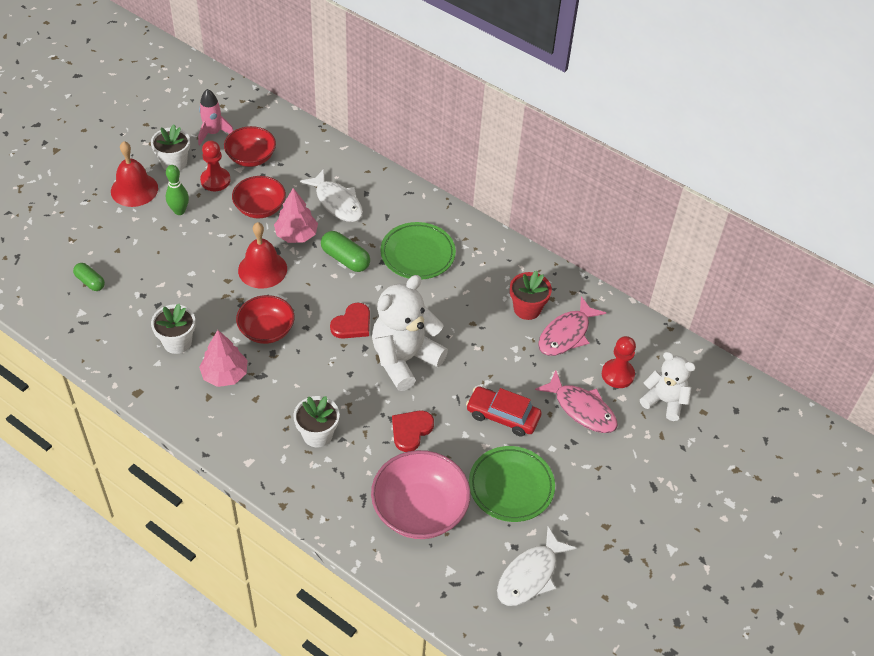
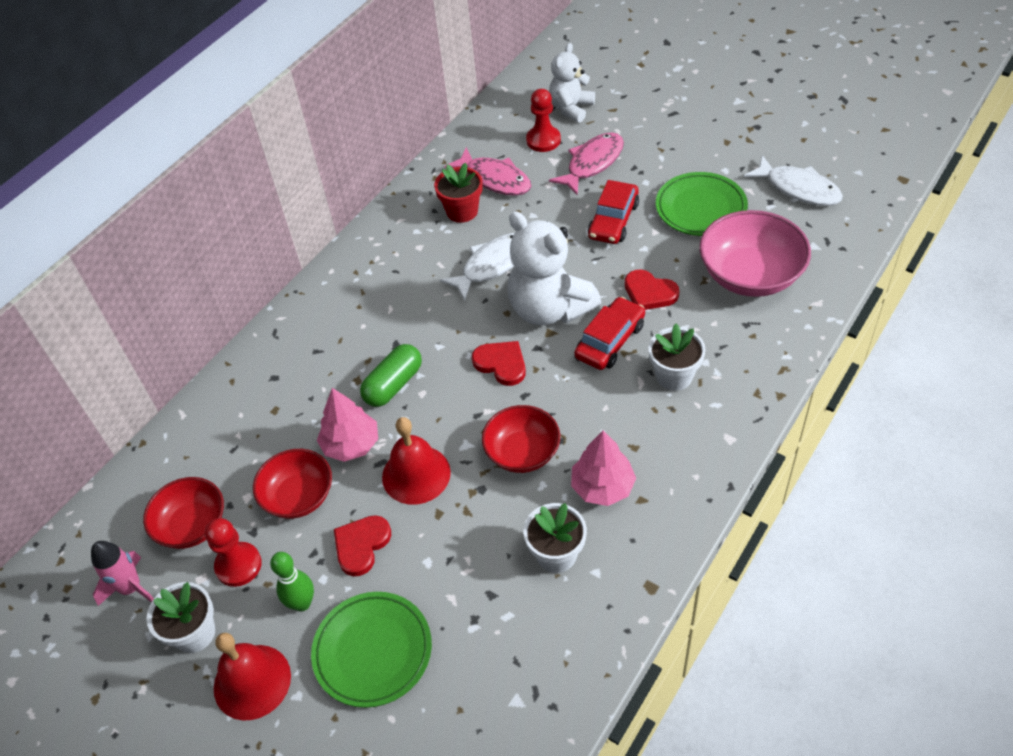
camera: 85 degrees left, 0 degrees up
green capsule [73,263,105,291] -> none
white fish [300,169,363,222] -> white fish moved to [439,233,515,301]
green plate [380,222,456,280] -> green plate moved to [311,592,432,708]
none -> red heart [334,515,391,577]
none -> red car [574,297,645,370]

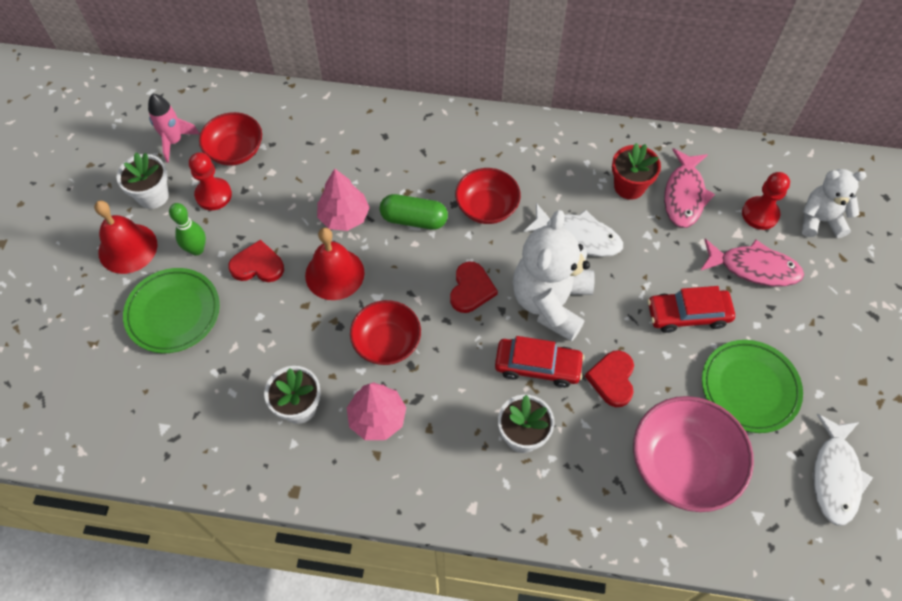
camera: 60 degrees right, 10 degrees up
red bowl [253,449,332,519] -> red bowl moved to [455,168,521,224]

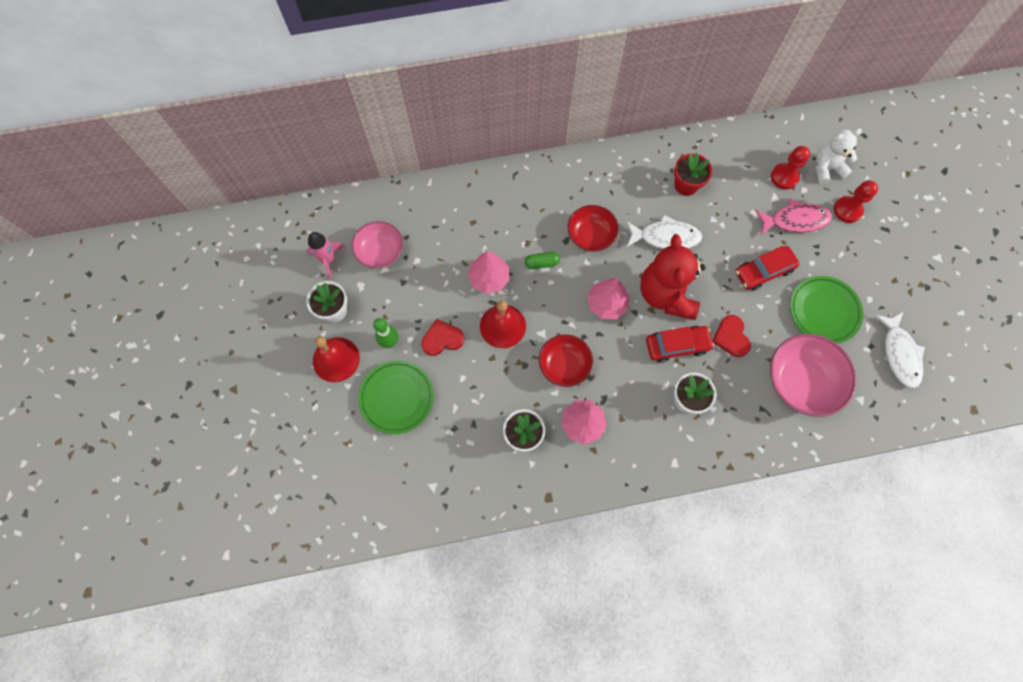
camera: 20 degrees left, 10 degrees up
red pawn [189,152,232,210] -> red pawn moved to [834,180,878,223]
red bowl [199,112,262,166] -> pink bowl [351,221,403,268]
green capsule [380,194,448,230] -> green capsule [525,252,560,269], size x0.66
red heart [450,262,498,313] -> pink tree [587,278,630,319]
white teddy bear [513,210,595,342] -> red teddy bear [640,234,706,320]
pink fish [664,148,715,228] -> none

